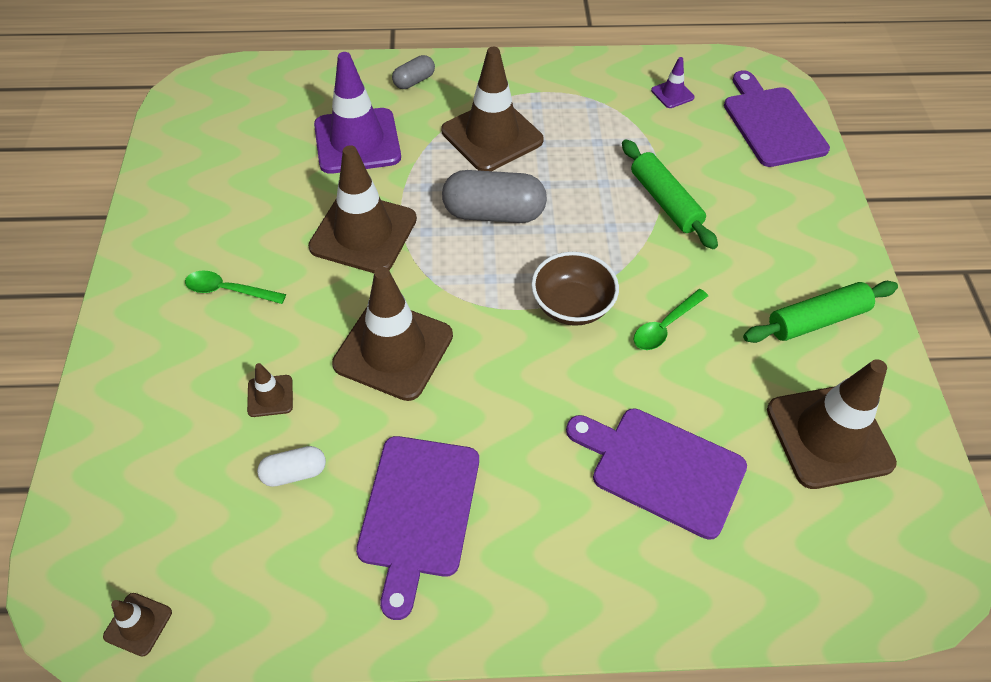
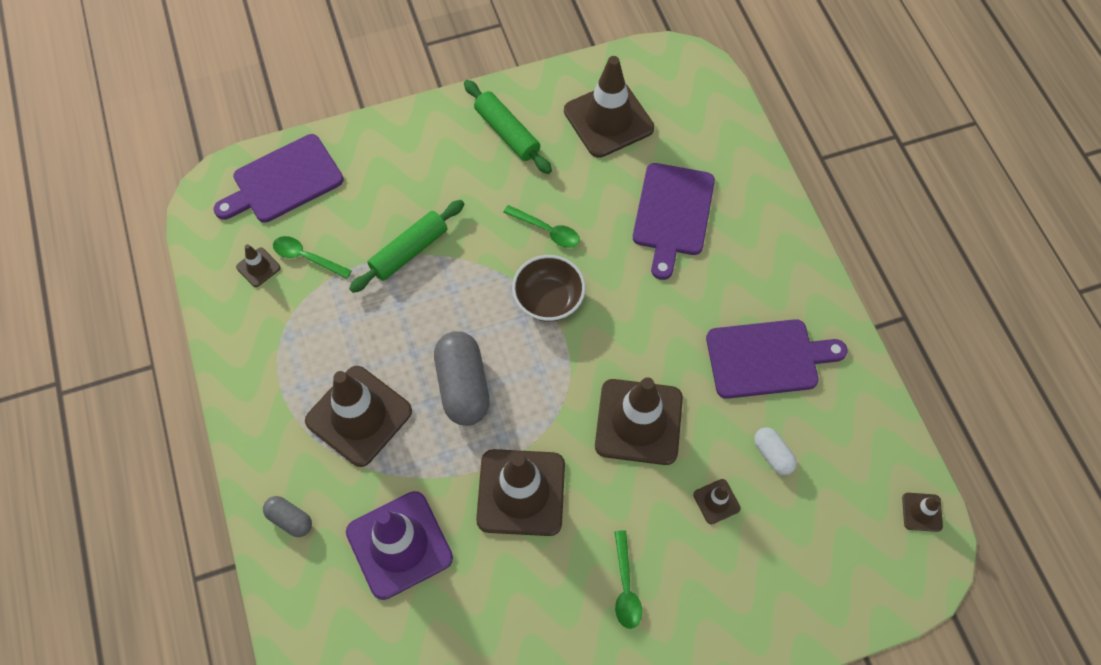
camera: 105 degrees left, 10 degrees up
purple traffic cone [651,57,695,108] -> brown traffic cone [236,244,280,287]
none -> green spoon [273,236,352,279]

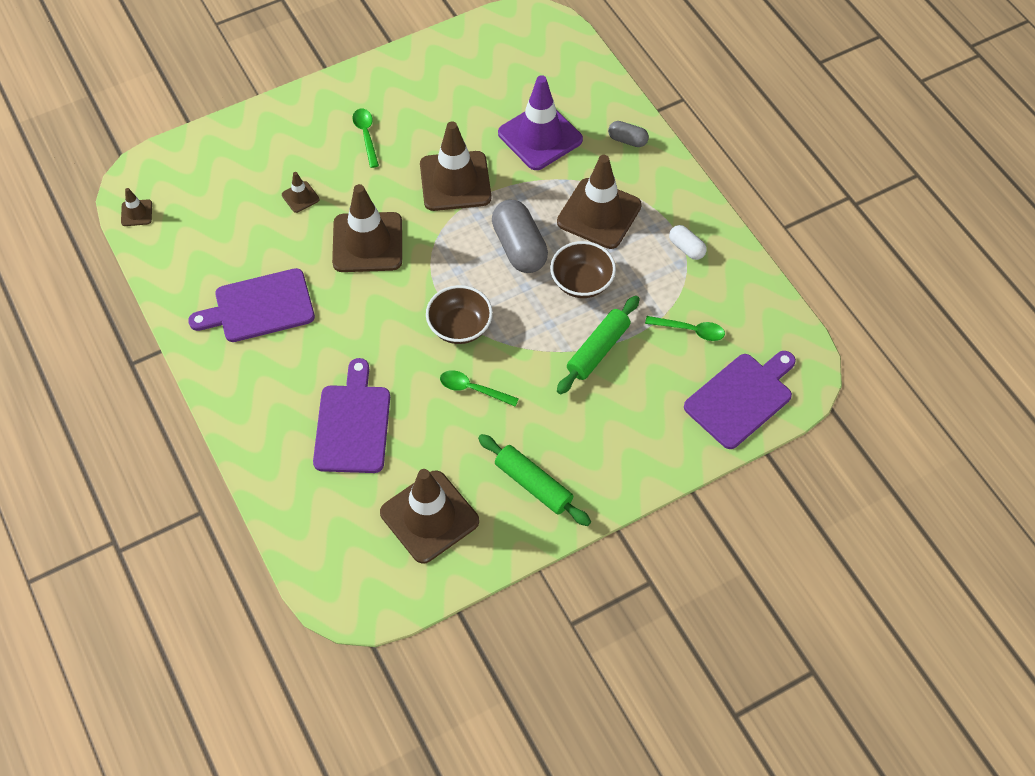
camera: 170 degrees right, 5 degrees down
brown traffic cone [236,244,280,287] -> none
white capsule [754,427,797,475] -> white capsule moved to [669,225,707,260]
none -> brown bowl [550,241,616,298]

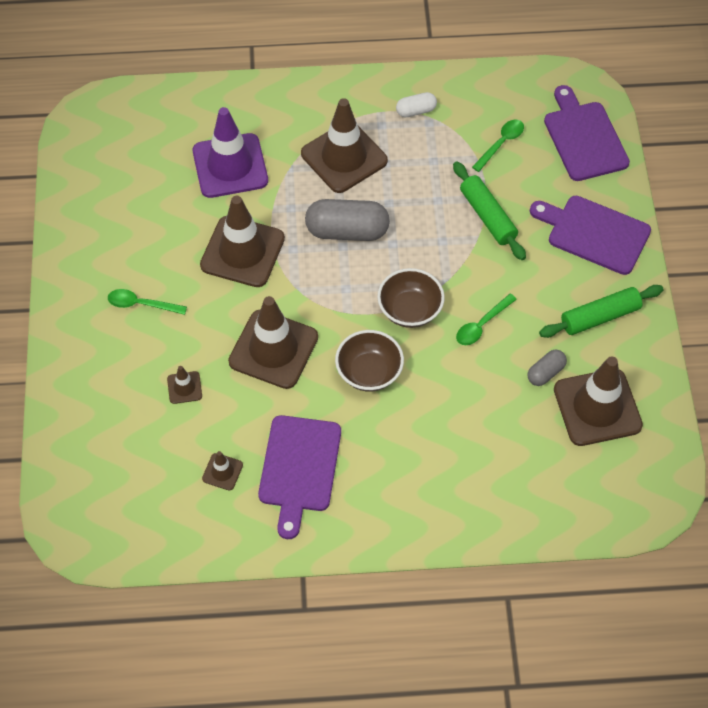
camera: 65 degrees left, 0 degrees up
brown traffic cone [121,188,152,226] -> brown traffic cone moved to [202,451,243,490]
purple cutting board [313,358,390,473] -> purple cutting board moved to [530,196,651,275]
brown bowl [550,241,616,298] -> brown bowl moved to [335,330,404,392]
grey capsule [608,121,649,147] -> grey capsule moved to [528,350,567,386]

